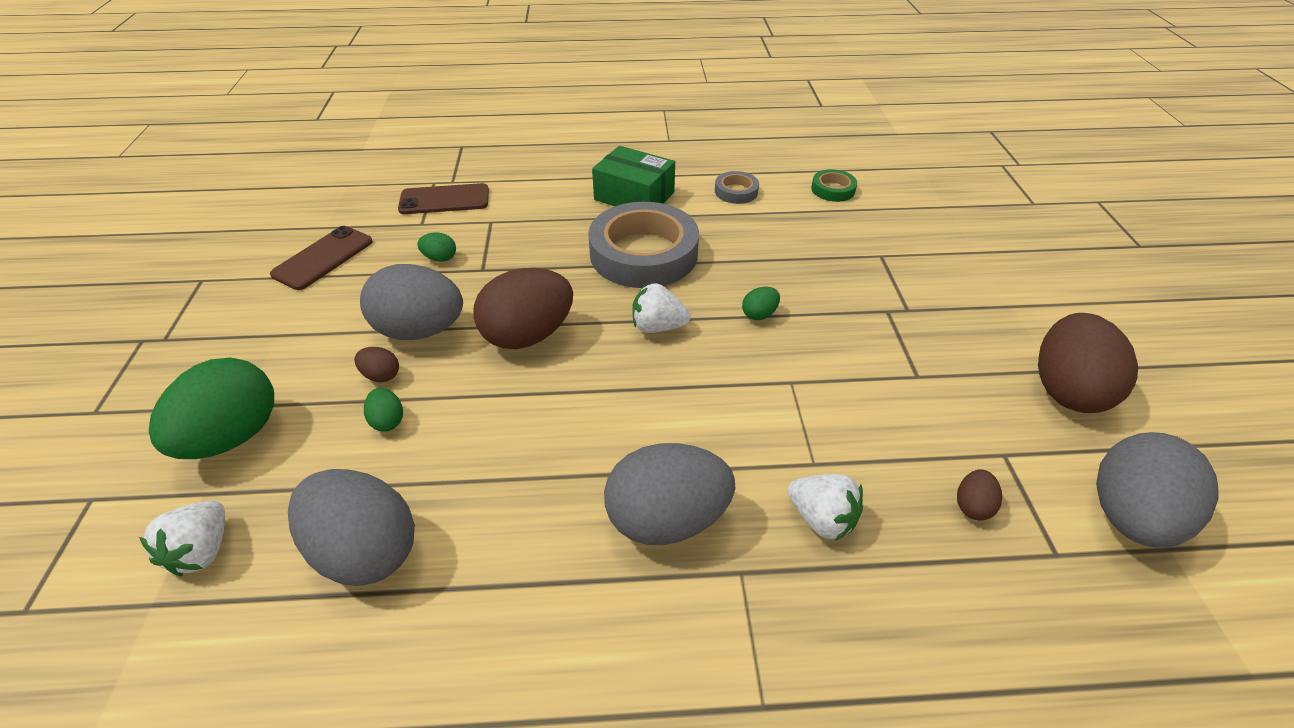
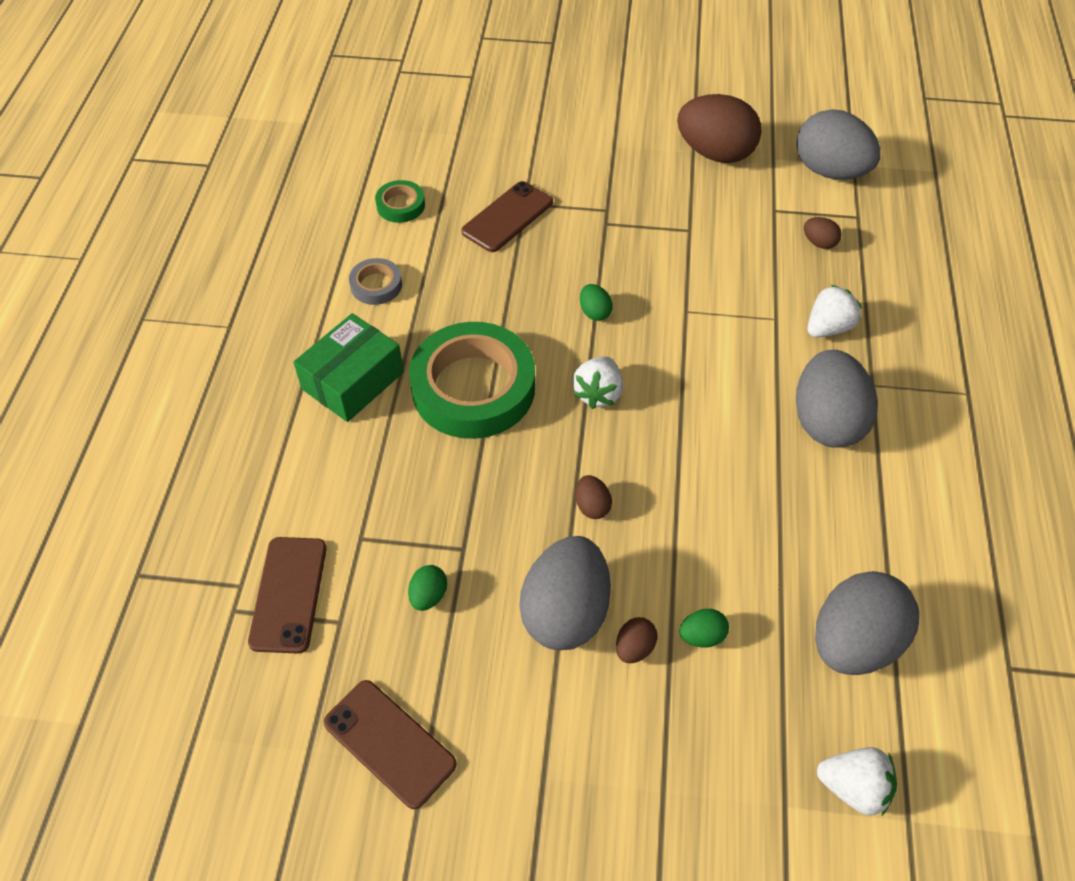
camera: 80 degrees left, 10 degrees up
green egg [149,358,274,459] -> none
brown egg [473,268,573,349] -> brown egg [576,475,612,519], size x0.43
grey tape [588,202,699,288] -> green tape [409,322,535,439]
none -> brown phone [461,181,553,252]

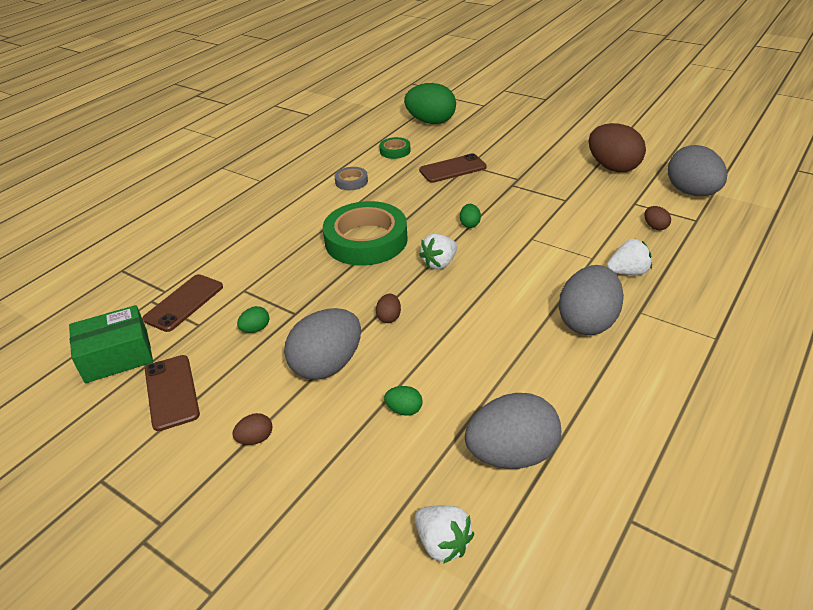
camera: 30 degrees right, 15 degrees down
green box [293,313,404,422] -> green box moved to [69,305,153,383]
brown egg [616,617,657,663] -> brown egg moved to [232,413,272,445]
none -> green egg [404,83,456,124]

